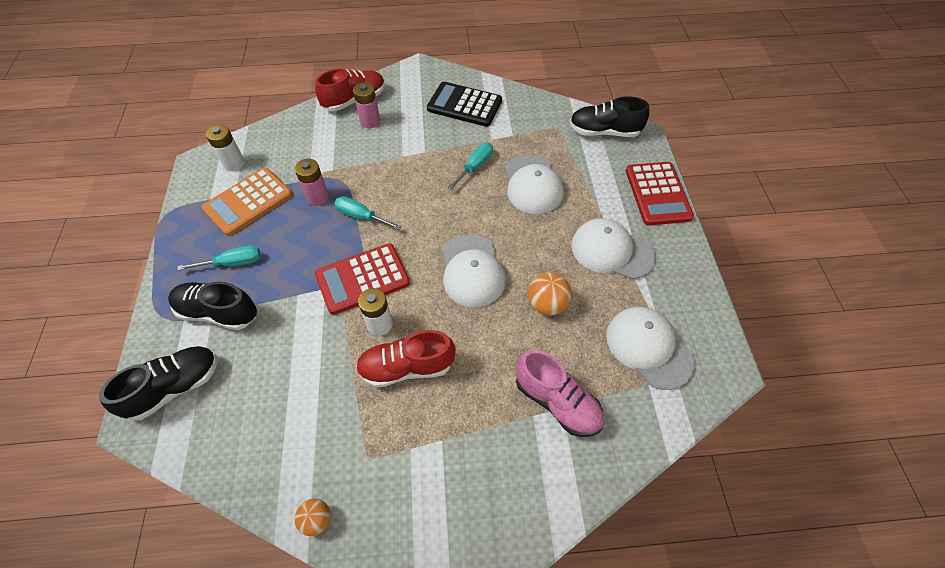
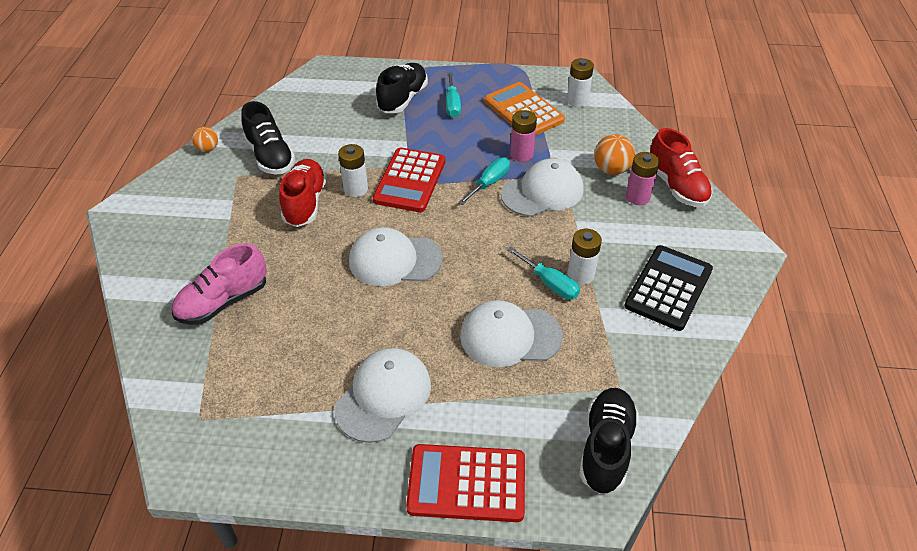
camera: 100 degrees right, 10 degrees down
black shoe [99,346,218,421] -> black shoe moved to [241,101,295,174]
red calculator [315,243,410,315] -> red calculator turned 150 degrees counterclockwise [373,148,445,212]
orange ball [528,272,572,315] -> orange ball moved to [594,134,635,175]
white cap [606,307,695,390] -> white cap moved to [501,158,583,217]
none -> white battery [567,229,602,285]

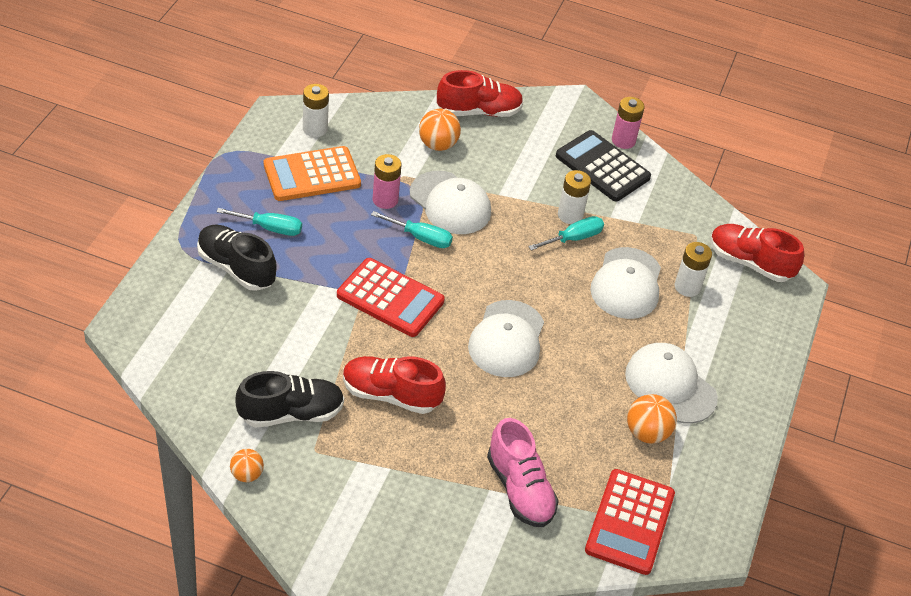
camera: 80 degrees left, 0 degrees up
white battery [338,144,368,197] -> white battery moved to [675,242,712,297]
red calculator [406,444,525,522] -> red calculator moved to [585,469,675,575]
turquoise screwdriver [458,157,510,205] -> turquoise screwdriver turned 150 degrees clockwise [371,211,453,248]
white cap [501,158,583,217] -> white cap turned 150 degrees clockwise [410,171,491,234]
black shoe [579,388,639,494] -> red shoe [710,224,804,282]
pink battery [626,152,660,205] -> pink battery moved to [612,97,645,149]
none -> orange ball [627,394,677,444]

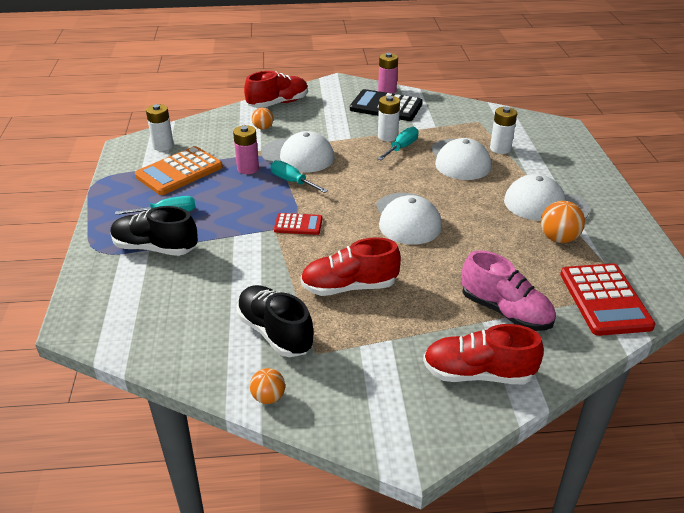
camera: 20 degrees left, 10 degrees down
black shoe [235,371,344,428] -> black shoe turned 90 degrees counterclockwise [237,285,314,357]
red calculator [337,258,445,337] -> red calculator [274,213,322,235], size x0.55
turquoise screwdriver [371,211,453,248] -> turquoise screwdriver turned 135 degrees counterclockwise [270,160,328,193]
orange ball [419,109,461,151] -> orange ball [252,107,274,130], size x0.65
red shoe [710,224,804,282] -> red shoe moved to [423,324,544,384]

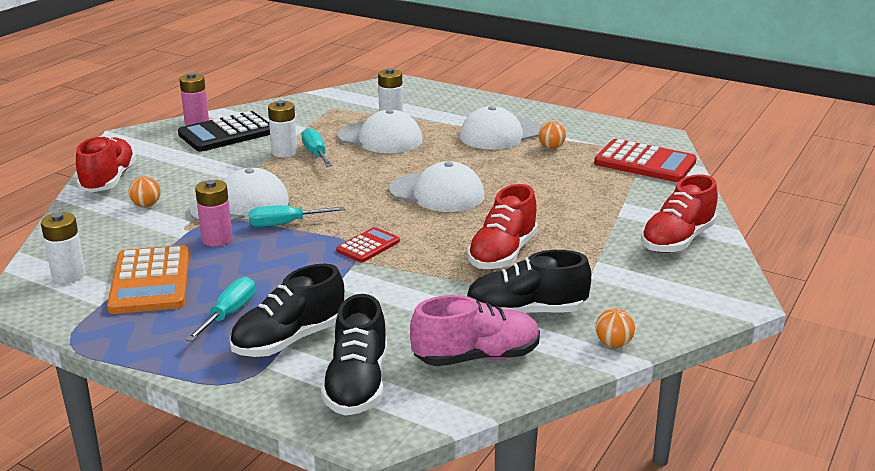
camera: 55 degrees left, 10 degrees down
pink shoe [462,250,556,331] -> pink shoe moved to [410,295,540,366]
orange ball [541,201,585,243] -> orange ball [538,121,566,149], size x0.65
none -> black shoe [321,294,387,416]

